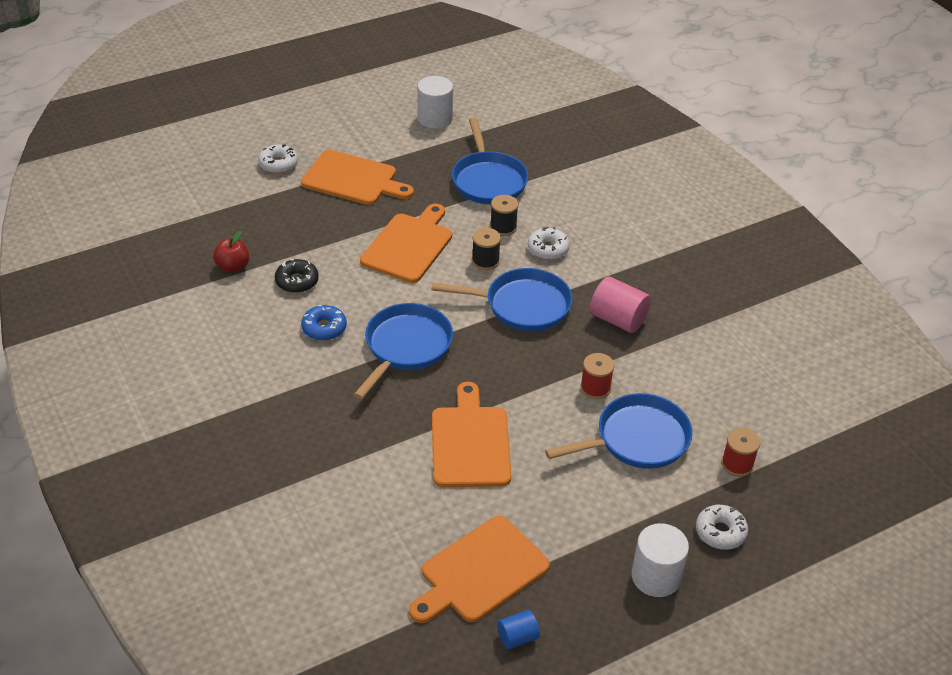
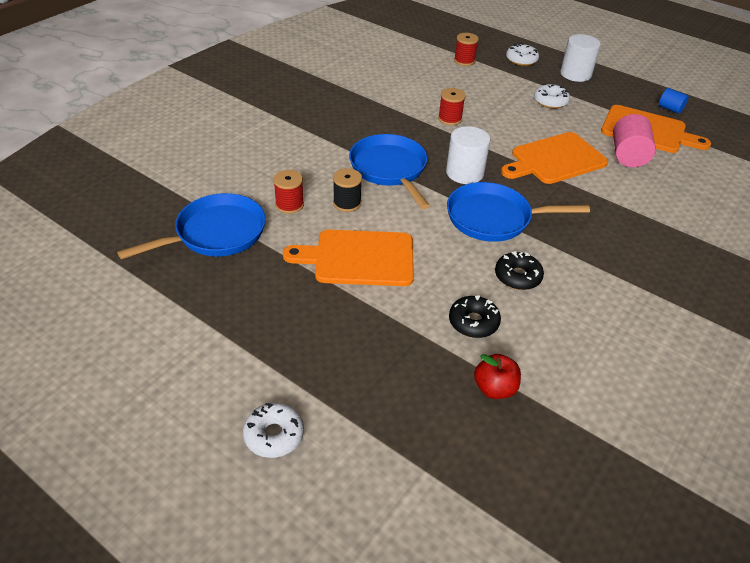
camera: 115 degrees left, 0 degrees up
orange cutting board [301,150,414,205] -> none
blue donut [301,305,347,341] -> black donut [495,251,544,290]
white cylinder [417,76,453,129] -> white cylinder moved to [446,126,490,184]
black spool [490,195,519,236] -> red spool [273,170,304,214]
white donut [528,227,570,260] -> white donut moved to [534,84,570,109]
blue pan [545,393,693,469] -> none
pink cylinder [590,276,651,333] -> pink cylinder moved to [613,114,656,167]

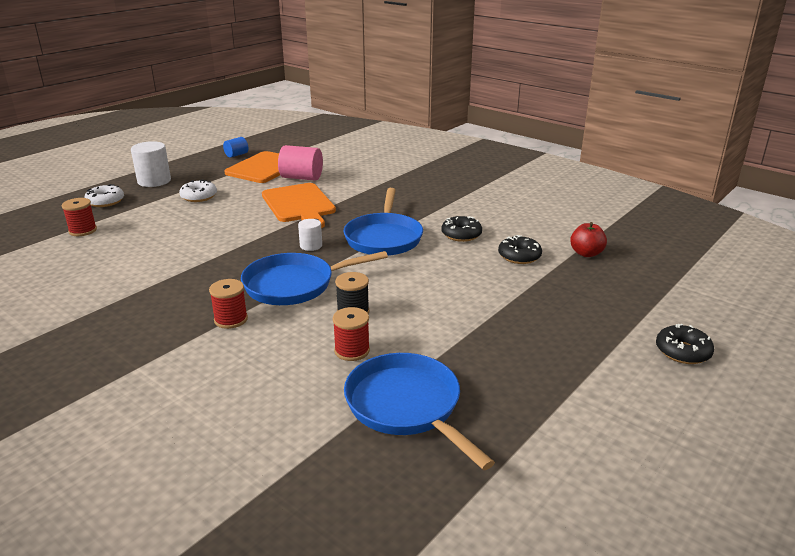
camera: 85 degrees left, 15 degrees down
white donut [243,403,304,458] -> black donut [656,324,714,364]
orange cutting board [283,230,414,286] -> none
red spool [438,88,466,125] -> red spool moved to [209,279,248,329]
white cylinder [446,126,490,184] -> white cylinder [298,219,322,251], size x0.57

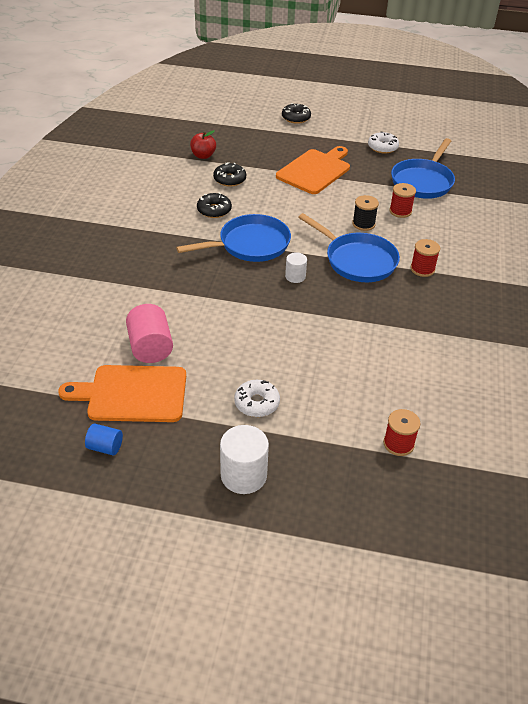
camera: 120 degrees left, 15 degrees up
white donut [84,184,124,207] -> white donut moved to [368,132,399,154]
orange cutting board [262,183,336,228] -> orange cutting board moved to [276,146,350,194]

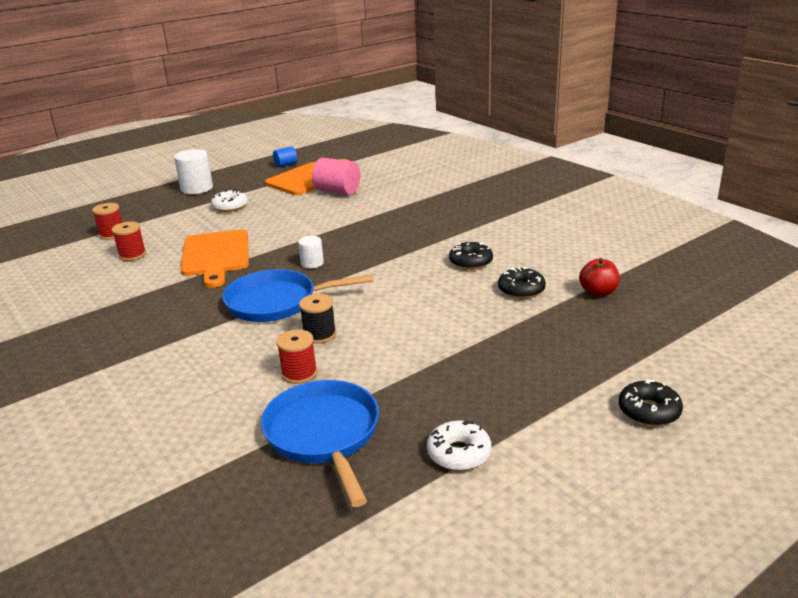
camera: 135 degrees right, 15 degrees down
blue pan [176,214,291,262] -> none
orange cutting board [276,146,350,194] -> orange cutting board moved to [181,229,249,288]
red spool [410,239,440,277] -> red spool moved to [112,222,146,261]

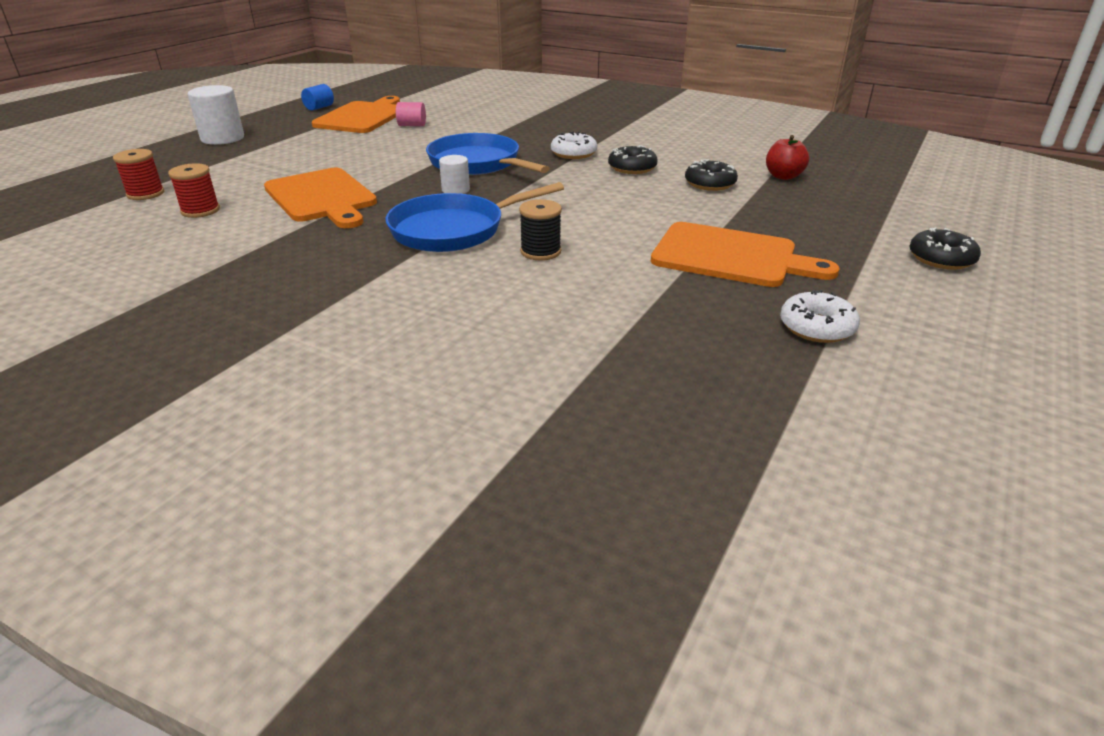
camera: 25 degrees left, 5 degrees up
white donut [211,189,248,212] -> white donut moved to [551,131,597,159]
blue pan [261,380,379,507] -> blue pan moved to [426,133,550,175]
red spool [276,329,317,384] -> none
pink cylinder [312,158,360,195] -> pink cylinder [396,102,426,126], size x0.57
none -> orange cutting board [651,222,839,287]

